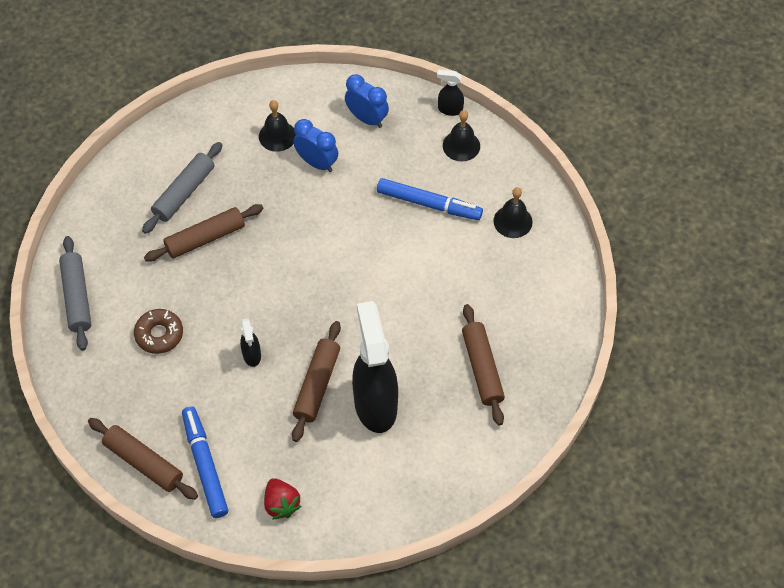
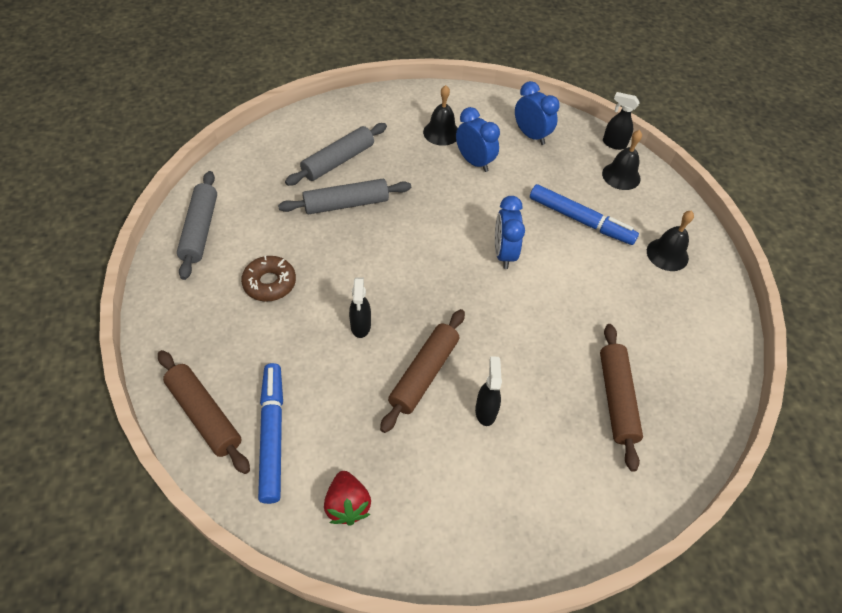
camera: 10 degrees right, 5 degrees down
brown rolling pin [144,204,263,262] -> grey rolling pin [278,179,411,215]
black spray bottle [352,301,398,433] -> black spray bottle [475,356,502,426], size x0.44
none -> blue clock [495,196,525,269]

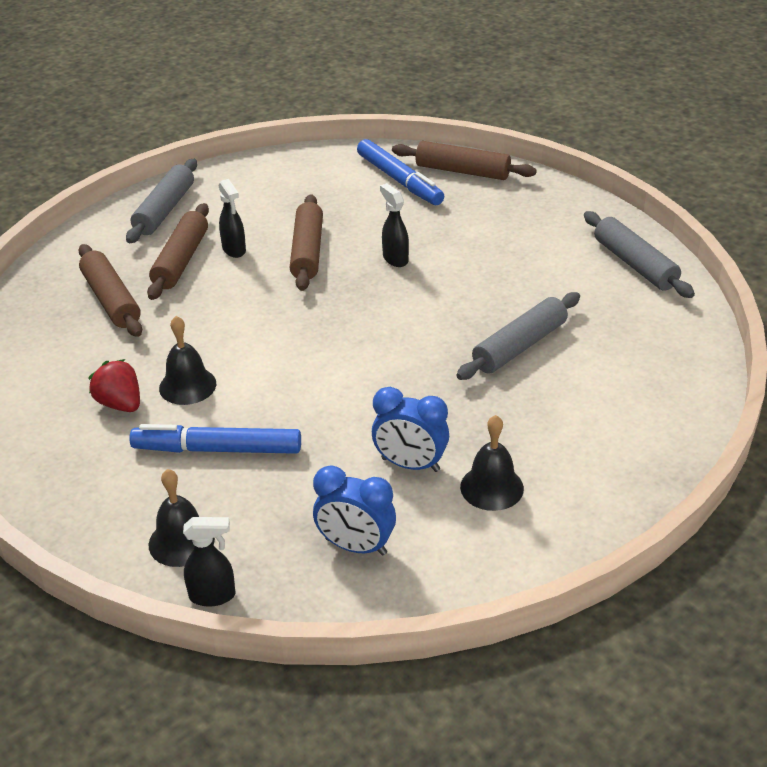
camera: 155 degrees right, 15 degrees down
brown donut [241,256,296,302] -> none
grey rolling pin [285,123,387,186] -> grey rolling pin moved to [126,159,197,243]
red strawberry [324,471,371,526] -> red strawberry moved to [88,359,140,412]
blue clock [495,196,525,269] -> none
black bell [647,211,694,271] -> black bell moved to [159,316,216,405]
none -> brown rolling pin [147,203,209,300]

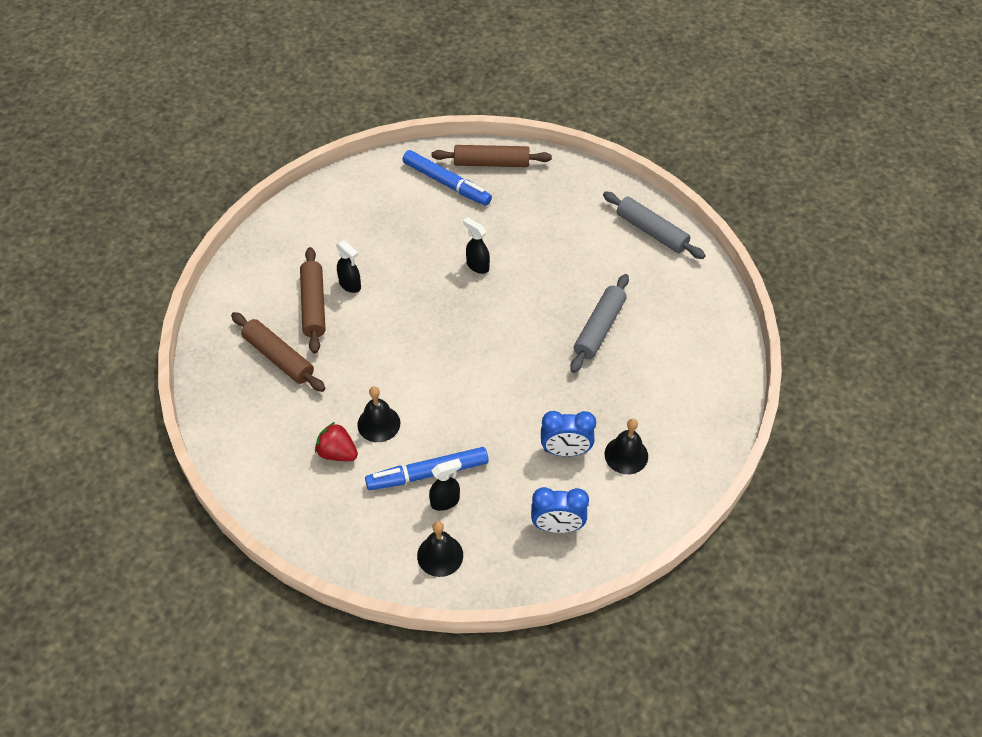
camera: 20 degrees left, 15 degrees up
grey rolling pin [126,159,197,243] -> none
black spray bottle [183,517,236,607] -> black spray bottle moved to [429,458,462,511]
brown rolling pin [290,194,323,291] -> none

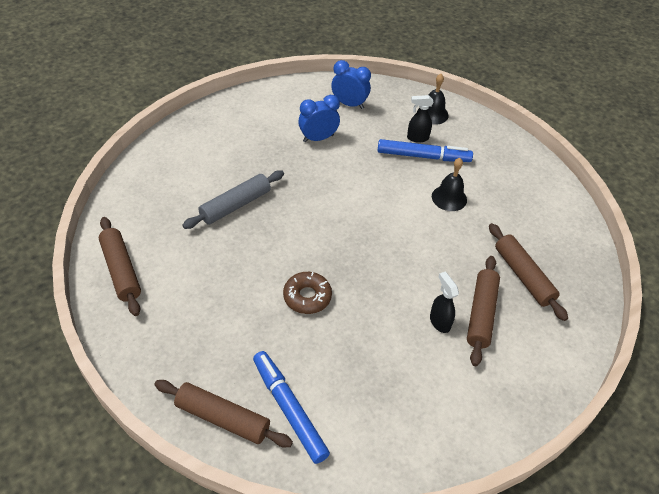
camera: 160 degrees left, 5 degrees down
red strawberry [315,422,358,461] -> none
black spray bottle [463,217,490,274] -> brown donut [283,272,332,314]
blue clock [541,411,596,457] -> blue clock turned 45 degrees counterclockwise [298,95,340,142]
grey rolling pin [603,191,706,259] -> brown rolling pin [99,217,141,316]
black bell [605,419,648,474] -> none

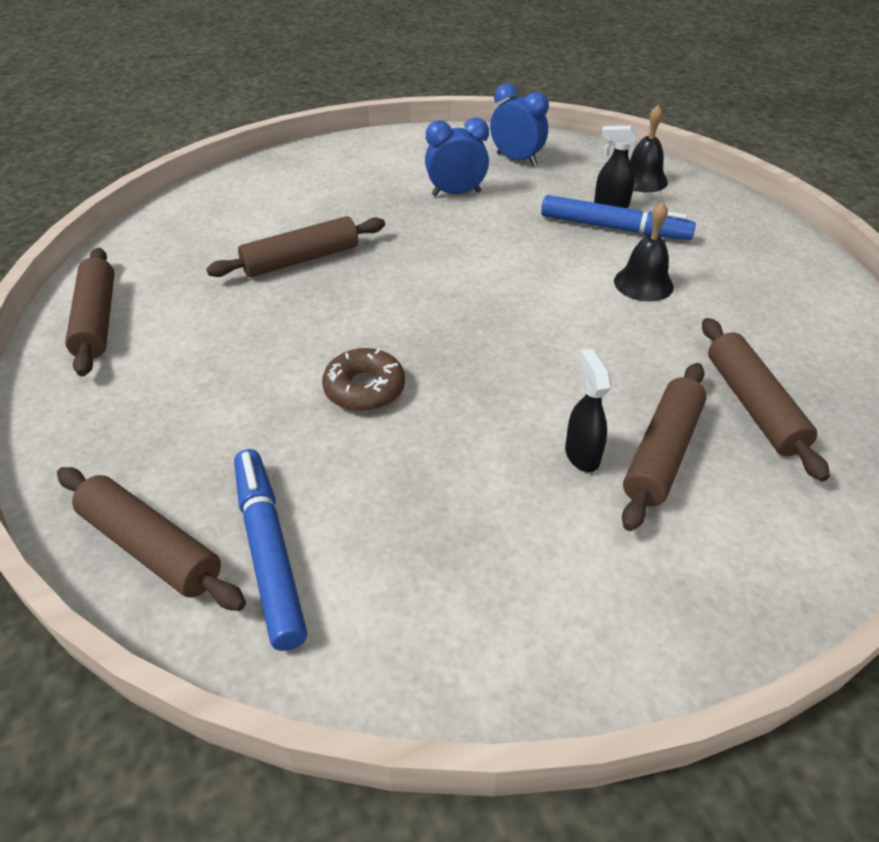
camera: 15 degrees right, 5 degrees down
grey rolling pin [182,171,284,229] -> brown rolling pin [206,216,385,277]

